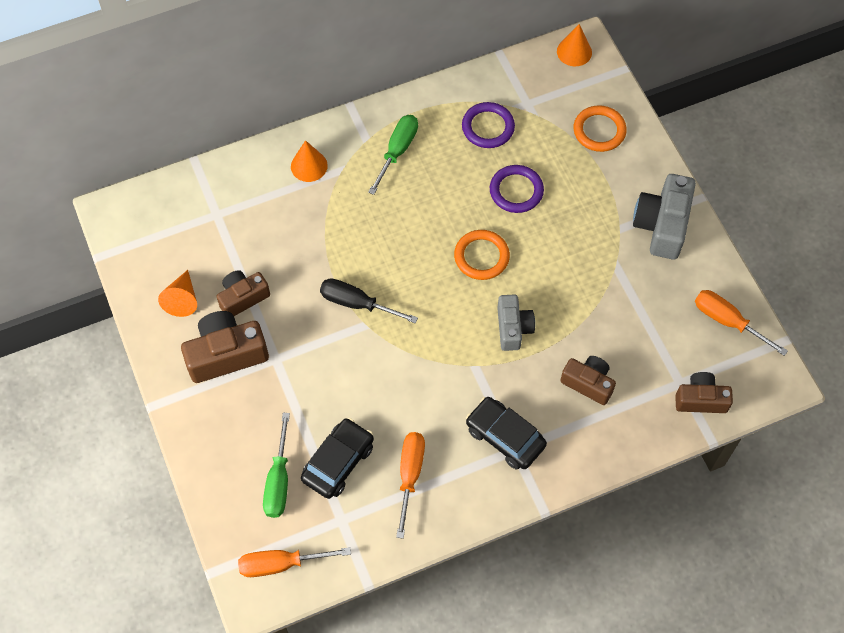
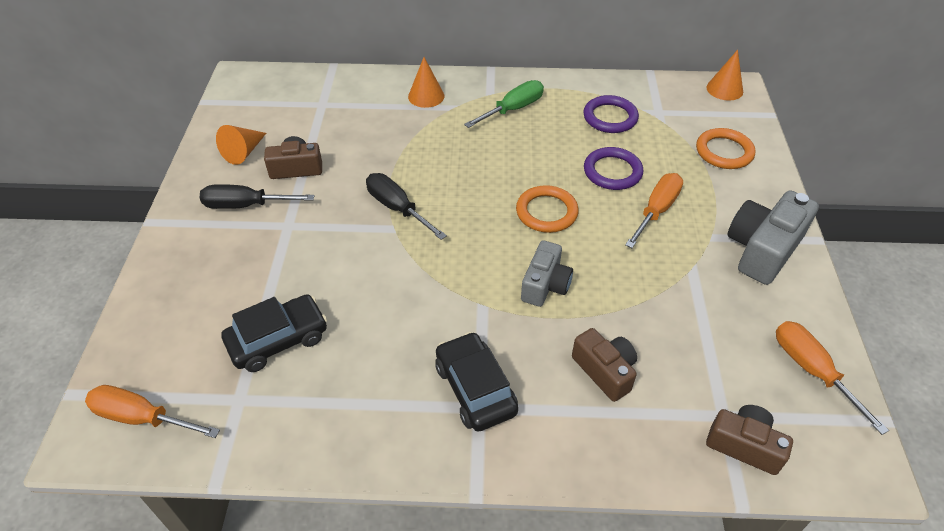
camera: 25 degrees right, 15 degrees down
brown camera [181,311,269,383] -> black screwdriver [200,184,315,209]
green screwdriver [263,413,290,518] -> none
orange screwdriver [396,432,425,539] -> orange screwdriver moved to [625,173,683,248]

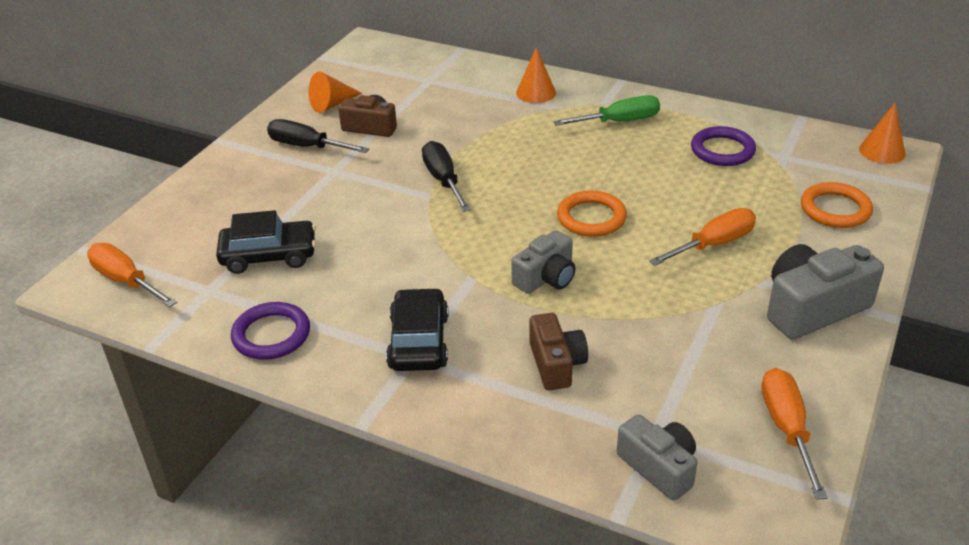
camera: 25 degrees right, 10 degrees down
purple ring [584,147,643,190] -> purple ring moved to [231,302,310,360]
brown camera [706,405,793,475] -> grey camera [617,414,697,501]

